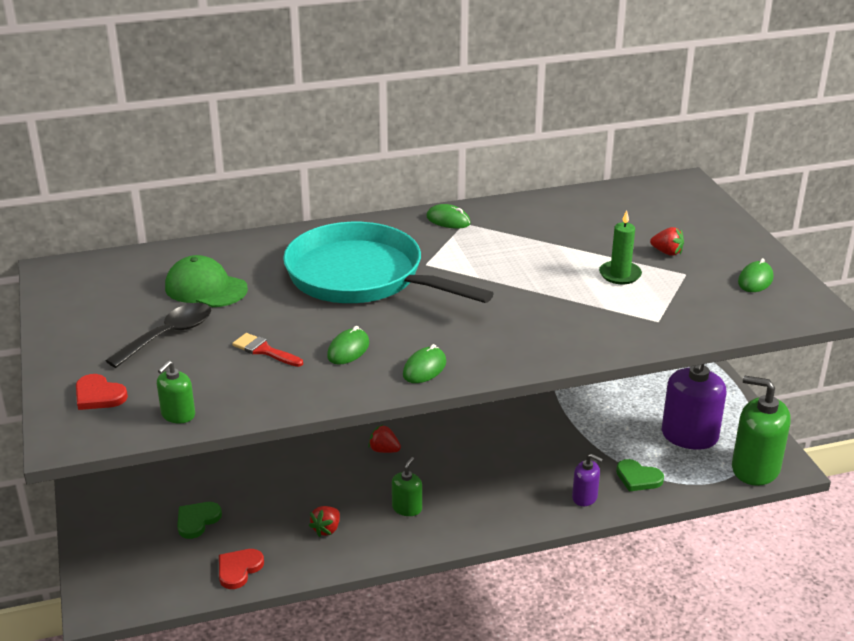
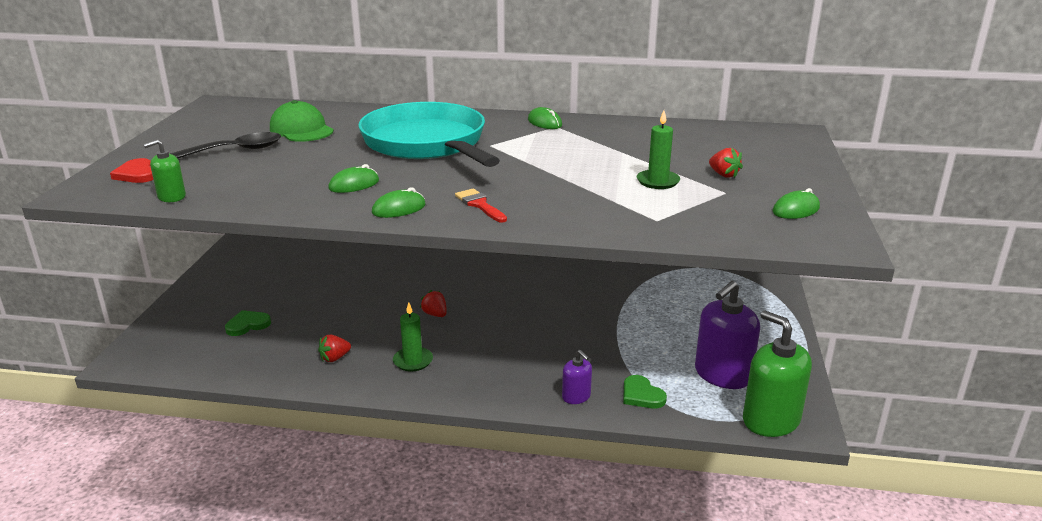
camera: 25 degrees right, 5 degrees down
red heart [219,549,264,589] -> none
red brush [232,333,303,367] -> red brush moved to [455,189,507,223]
green soap dispenser [392,457,422,516] -> green candle [393,302,433,371]

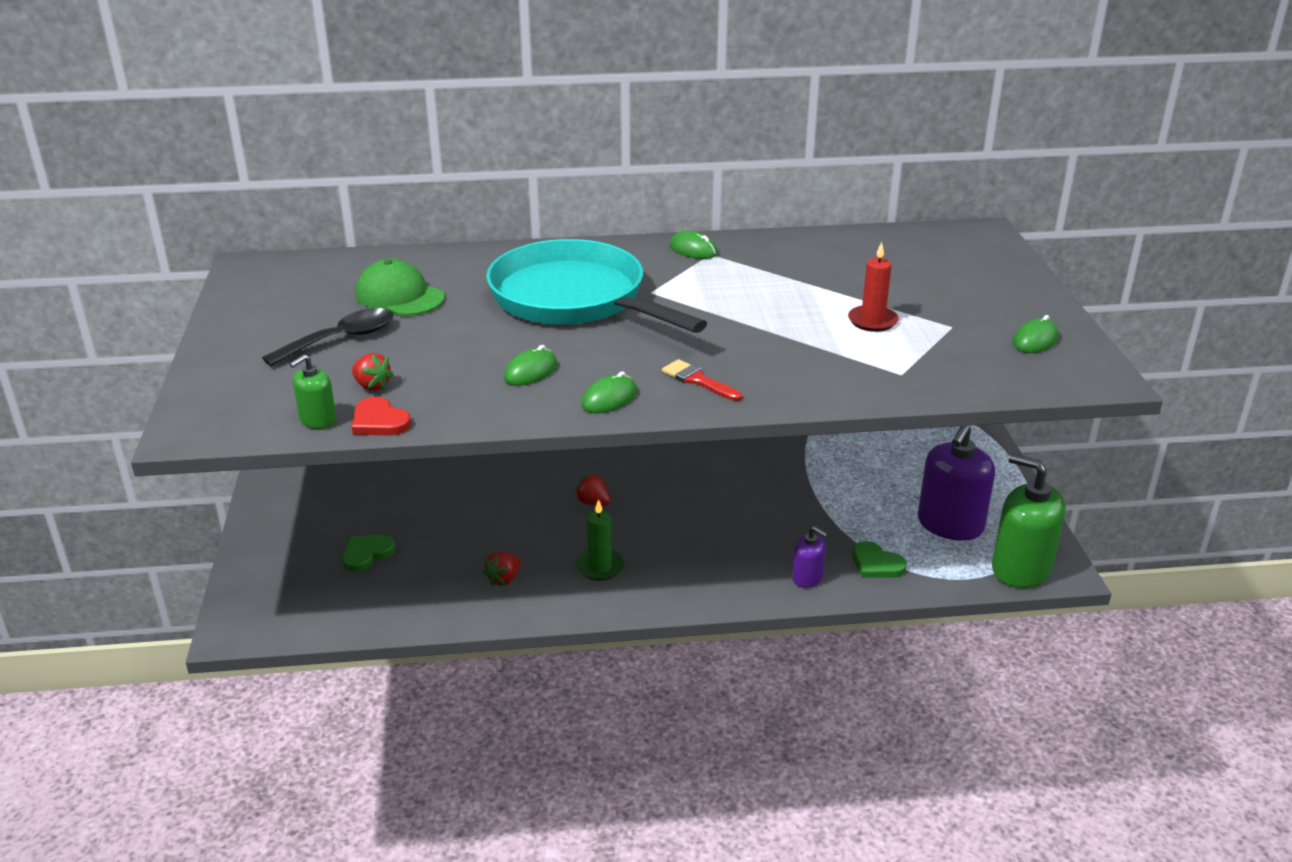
camera: 15 degrees left, 5 degrees up
red heart [110,158,153,183] -> red heart moved to [352,397,411,436]
green candle [637,110,680,189] -> red candle [848,242,899,332]
red strawberry [709,148,743,178] -> red strawberry moved to [352,353,394,391]

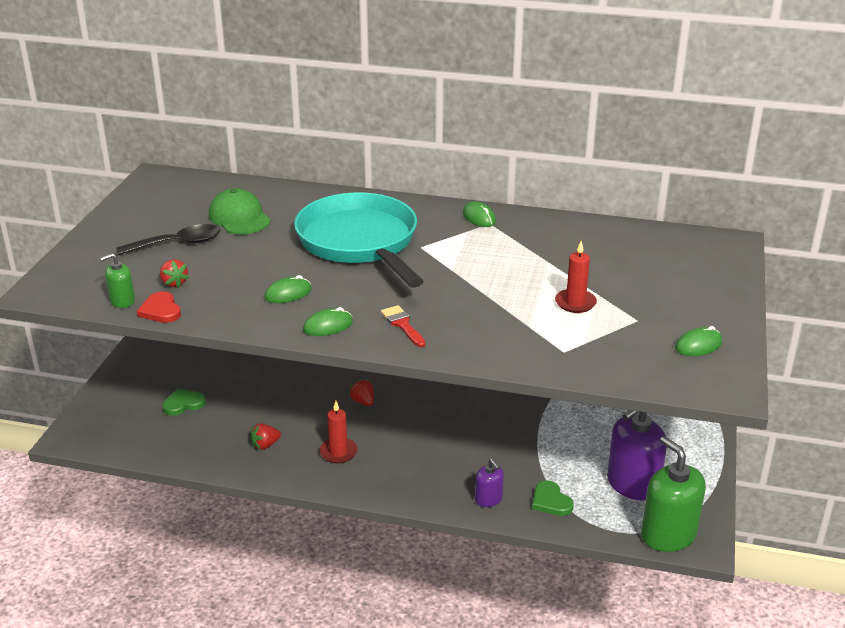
camera: 20 degrees right, 0 degrees up
green candle [576,499,624,581] -> red candle [319,401,358,463]

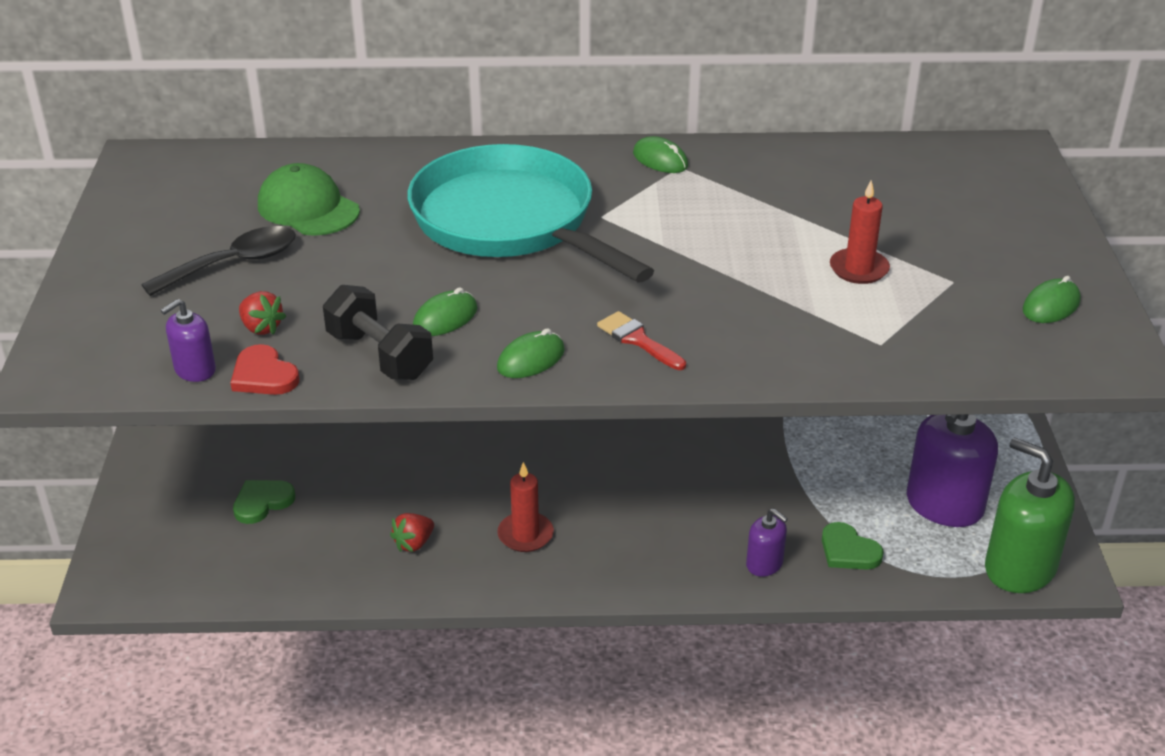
camera: 15 degrees left, 5 degrees up
green soap dispenser [100,253,135,308] -> purple soap dispenser [161,299,216,382]
red strawberry [349,379,374,406] -> none
none -> black dumbbell [323,285,433,380]

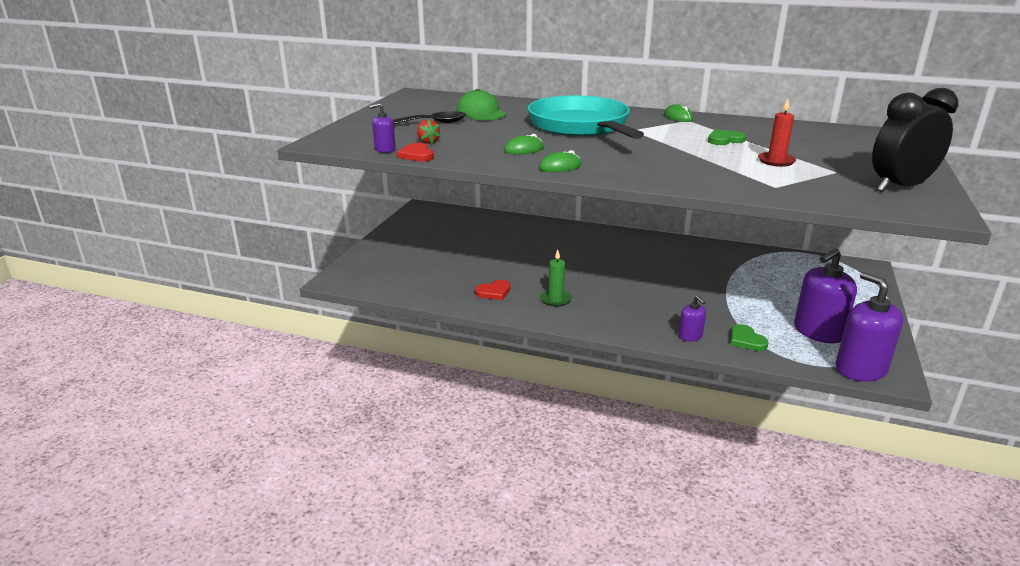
camera: 20 degrees right, 10 degrees down
green heart [233,480,295,524] -> green heart moved to [708,129,746,145]
black dumbbell [323,285,433,380] -> none
red strawberry [390,513,434,552] -> red heart [475,280,510,300]
red candle [497,462,554,552] -> green candle [540,250,572,307]
red brush [597,311,686,370] -> none
green soap dispenser [985,437,1075,593] -> purple soap dispenser [836,272,903,382]
green mouse [1023,276,1081,323] -> black clock [872,88,958,192]

